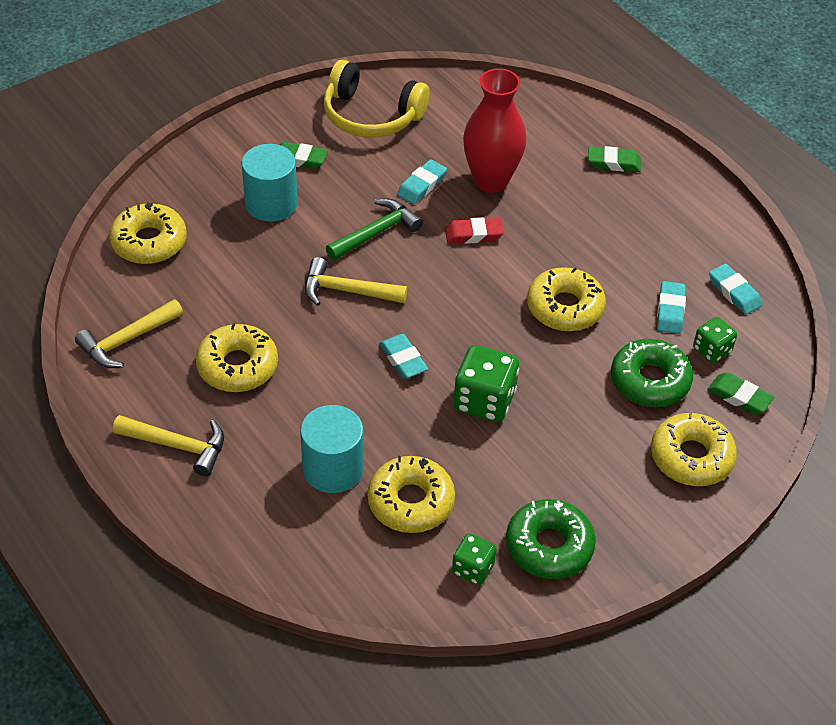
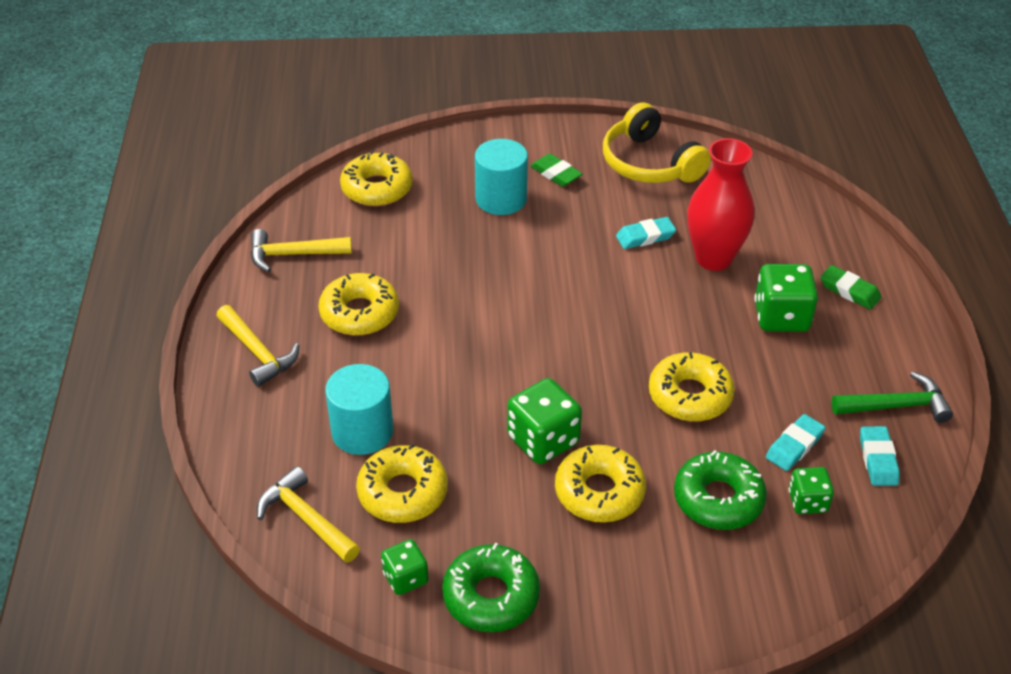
camera: 35 degrees right, 5 degrees down
yellow hammer [304,257,407,306] -> yellow hammer moved to [257,466,360,563]
green hammer [326,199,423,260] -> green hammer moved to [831,371,953,423]
turquoise eraser [379,334,428,379] -> none
red eraser [445,217,504,244] -> none
yellow donut [651,413,737,486] -> yellow donut moved to [555,445,646,522]
green eraser [707,372,774,415] -> none
none -> green dice [754,264,818,332]

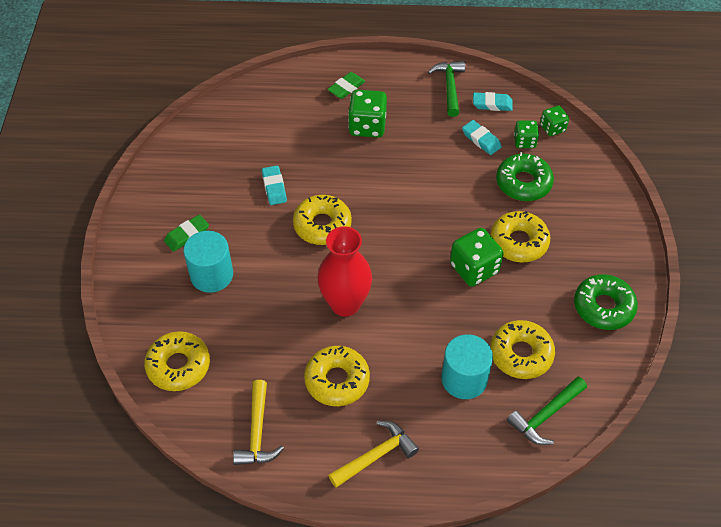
camera: 85 degrees left, 10 degrees up
yellow hammer [257,466,360,563] -> green hammer [507,377,587,445]
green dice [381,539,429,595] -> green dice moved to [540,105,569,136]
yellow headphones [603,102,711,183] -> none
yellow donut [649,352,735,421] -> yellow donut moved to [293,195,352,245]
red vase [687,138,755,271] -> red vase moved to [318,226,372,317]

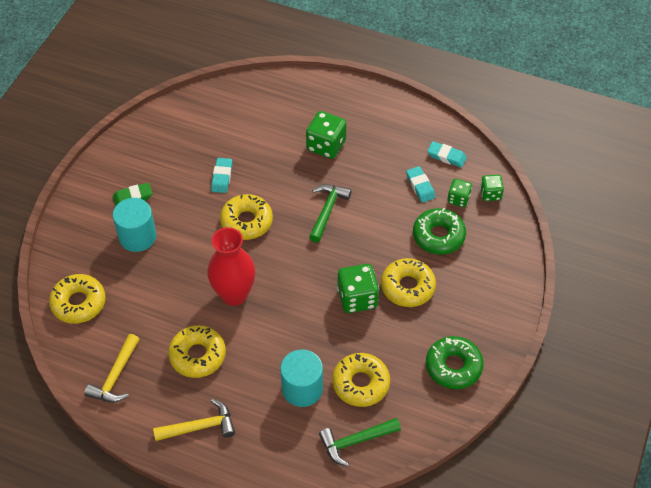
camera: 20 degrees right, 0 degrees up
green eraser [327,72,365,99] -> none
green hammer [428,61,465,117] -> green hammer moved to [309,184,352,242]

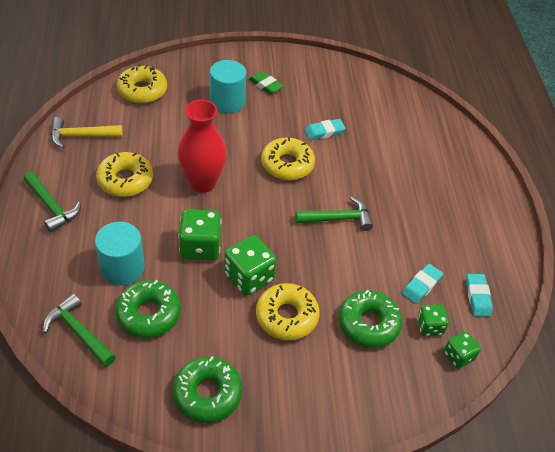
camera: 60 degrees right, 5 degrees down
yellow hammer [153,399,235,441] -> green hammer [24,172,81,233]
green dice [306,111,347,159] -> green dice moved to [179,209,221,261]
yellow donut [332,353,390,407] -> green donut [115,280,181,338]

